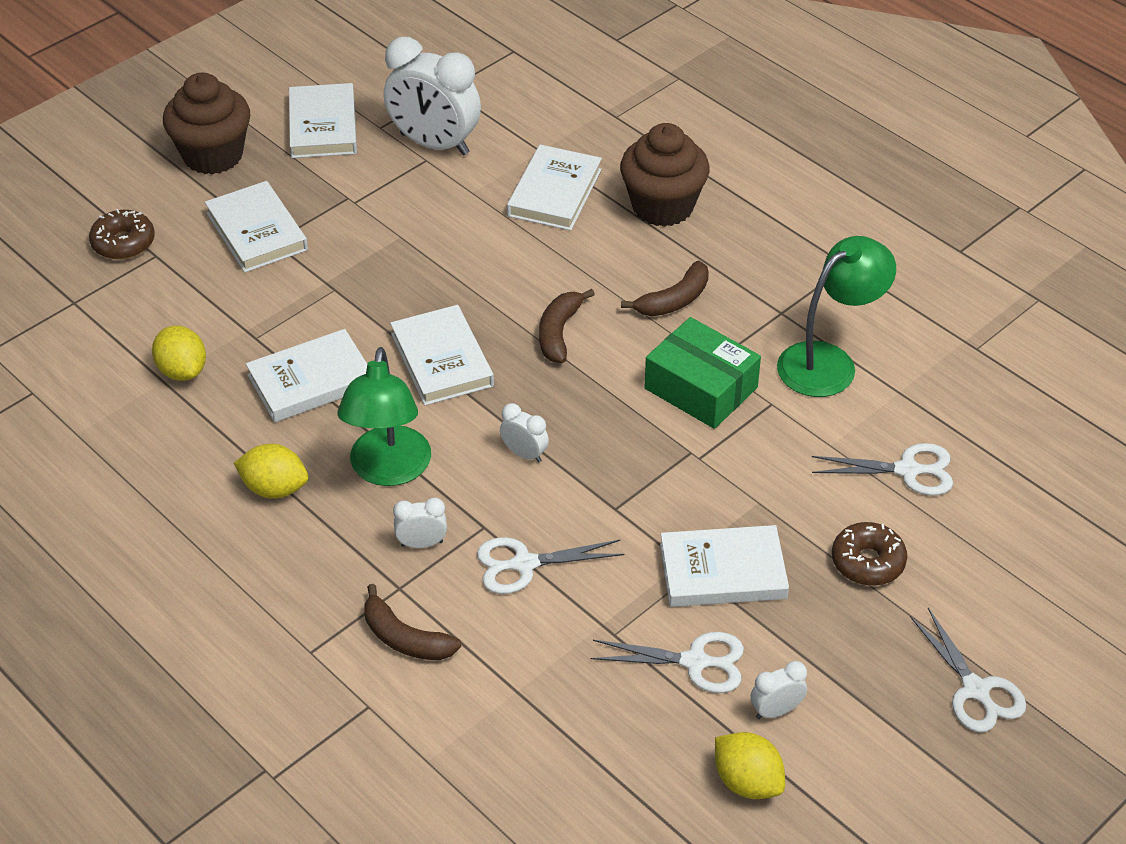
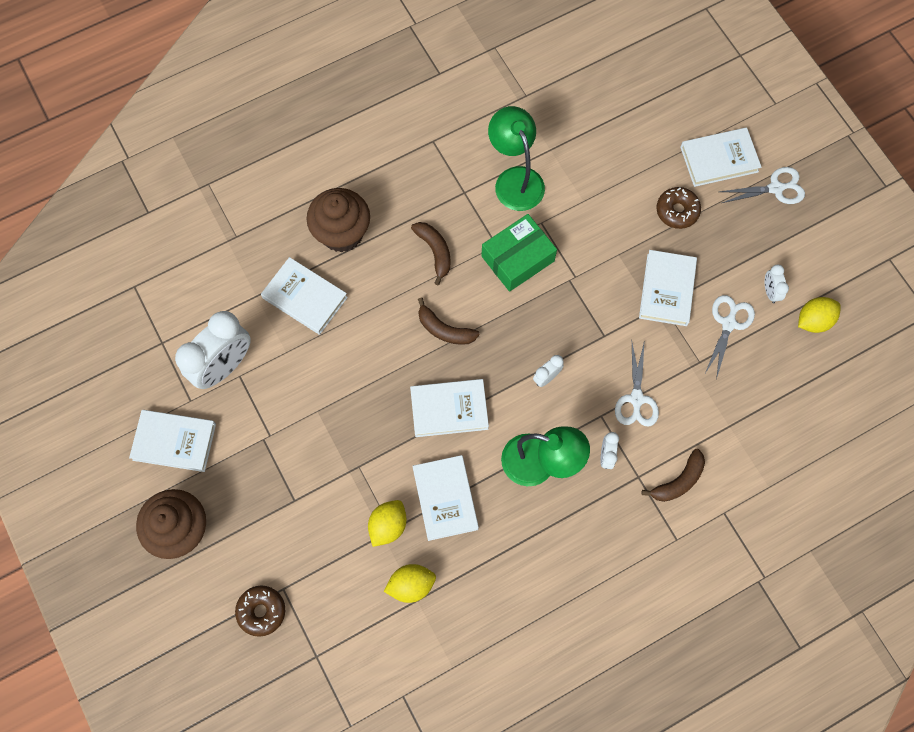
camera: 75 degrees left, 25 degrees up
white book [205,181,308,272] -> white book moved to [680,128,761,187]
yellow lemon [234,444,308,499] -> yellow lemon moved to [368,500,407,547]
white scissors [812,443,953,496] -> none

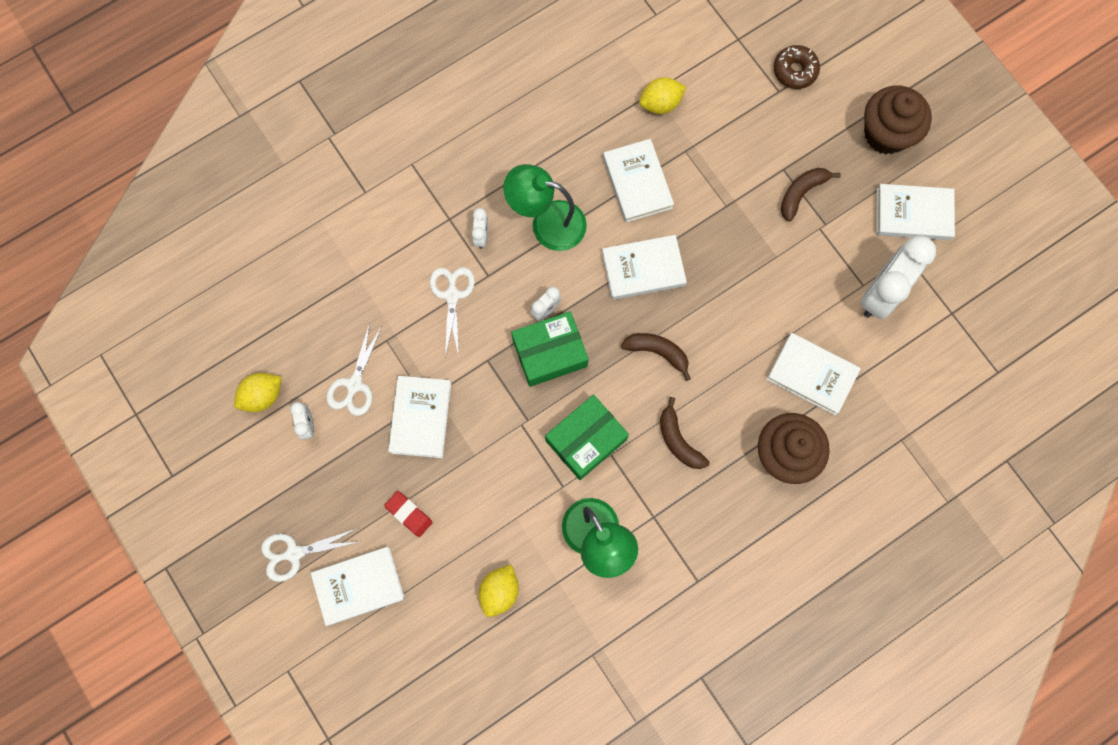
camera: 175 degrees right, 5 degrees up
yellow lemon [368,500,407,547] -> yellow lemon moved to [479,565,519,617]
brown banana [642,449,705,502] -> brown banana moved to [781,168,841,221]
brown donut [656,187,701,229] -> red eraser [384,491,433,537]
none -> green box [511,311,589,387]

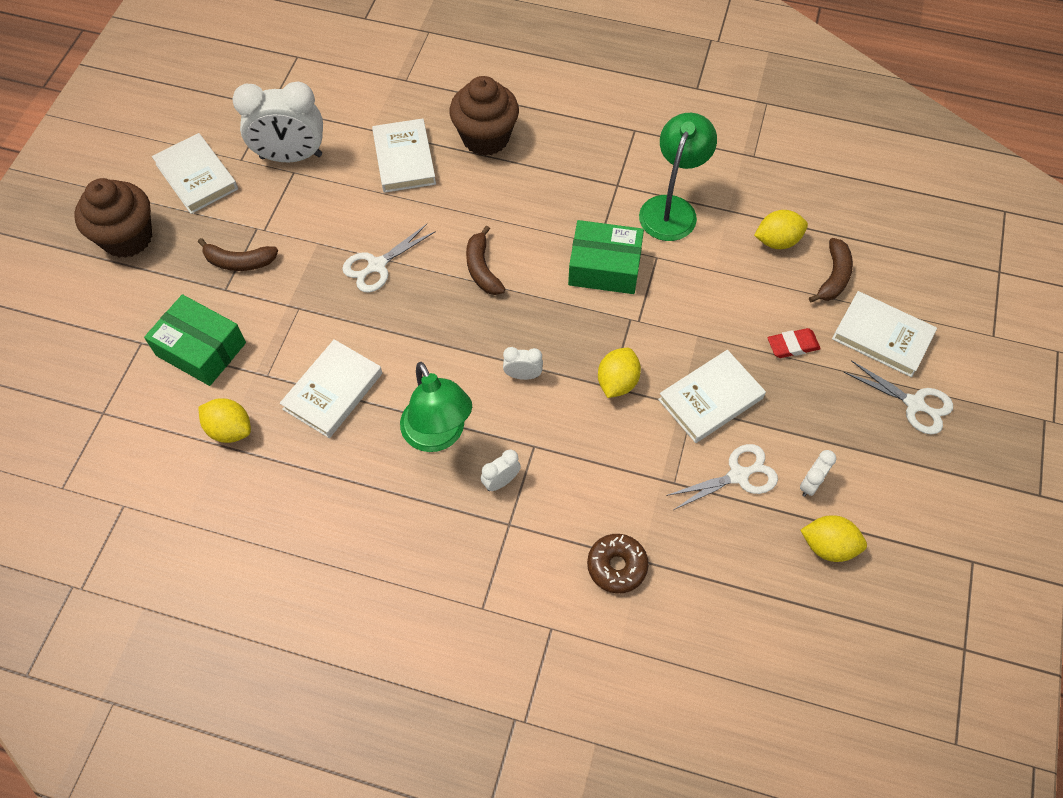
camera: 130 degrees left, 15 degrees down
red eraser [384,491,433,537] -> red eraser turned 75 degrees clockwise [768,328,821,358]
white scissors [430,267,475,357] -> white scissors moved to [342,224,436,292]
green box [511,311,589,387] -> green box moved to [144,294,246,386]
white book [602,235,687,300] -> none
brown banana [660,397,710,469] -> brown banana moved to [809,238,853,303]
brown donut [774,45,820,89] -> brown donut moved to [587,534,649,593]
none -> yellow lemon [598,348,641,398]

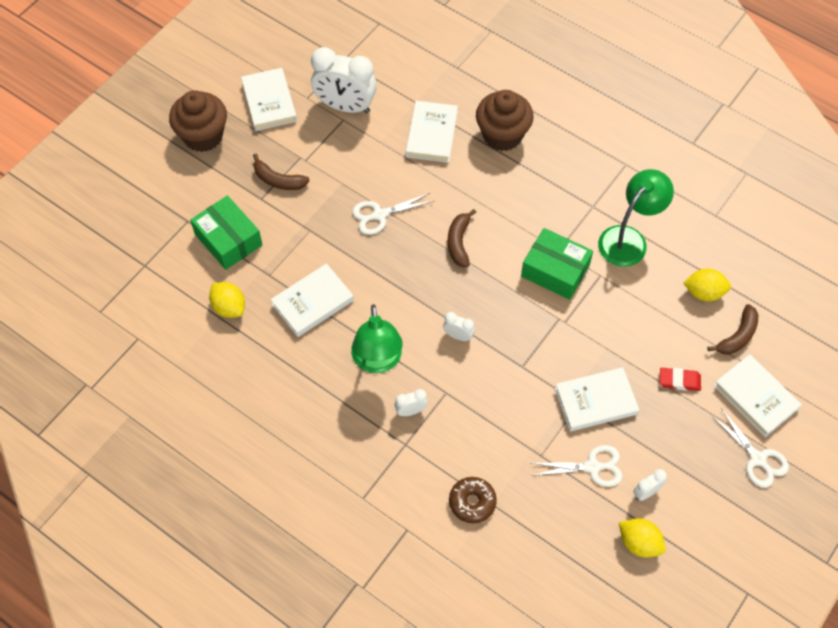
camera: 20 degrees right, 0 degrees up
yellow lemon [598,348,641,398] -> none

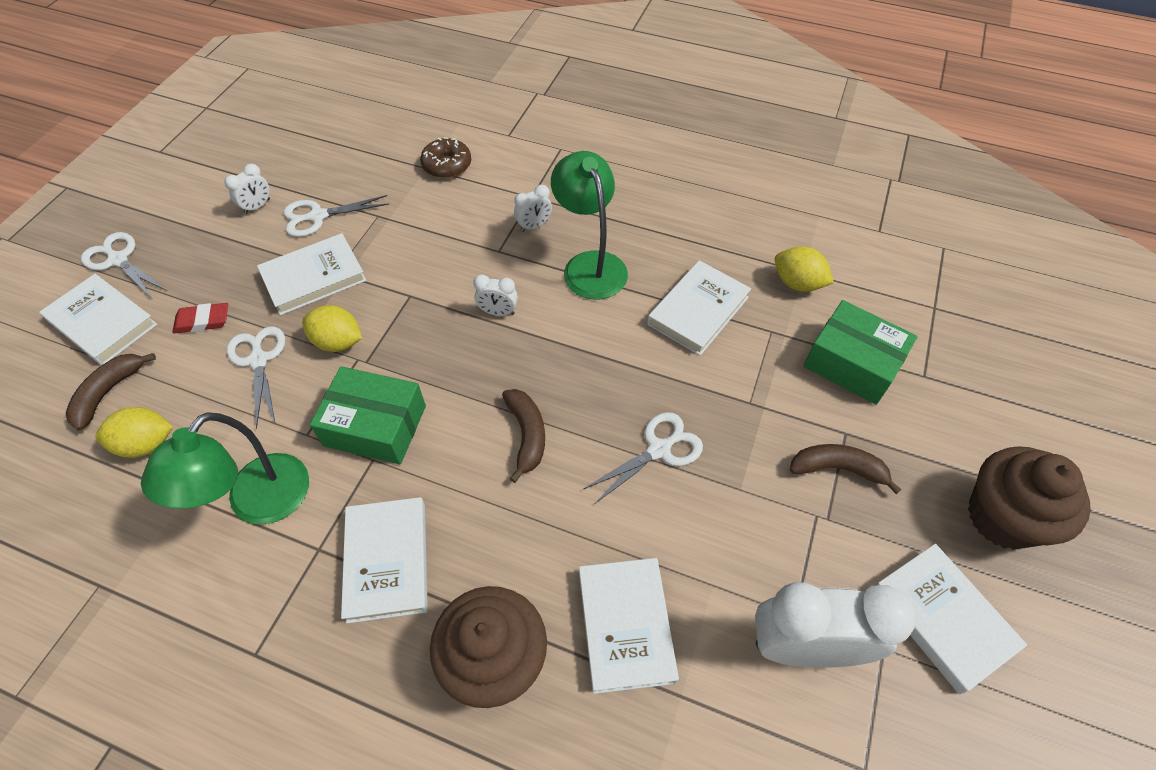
camera: 165 degrees right, 5 degrees down
yellow lemon [619,518,666,558] -> yellow lemon moved to [302,305,362,352]
none -> white scissors [227,326,285,429]
none -> white book [341,497,428,624]

